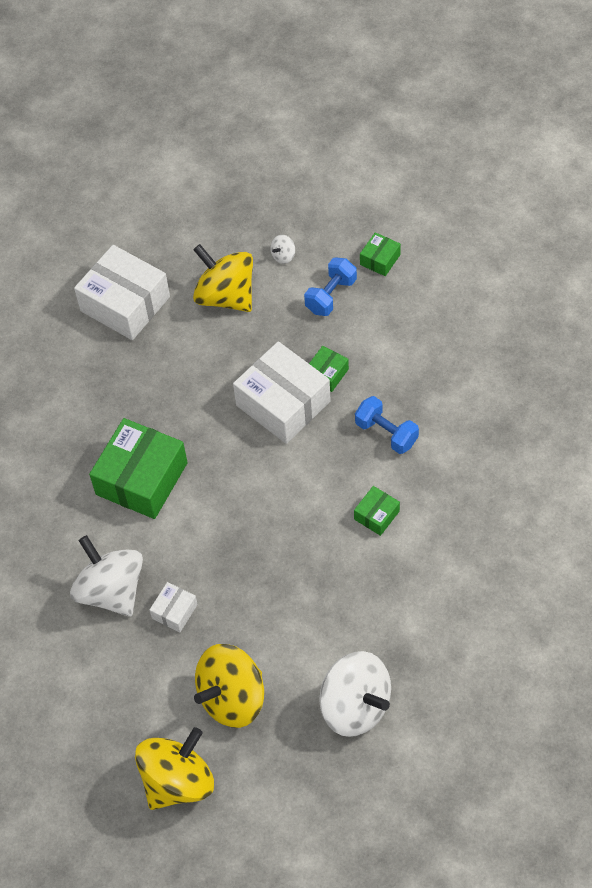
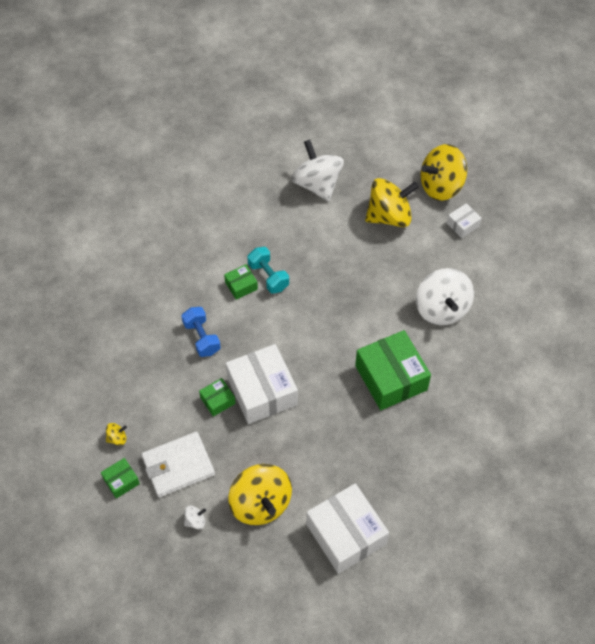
camera: 160 degrees left, 0 degrees up
green box [89,418,188,519] -> green box turned 75 degrees counterclockwise [355,330,431,410]
white box [150,582,198,632] -> white box moved to [447,203,482,238]
blue dumbbell [304,258,357,316] -> white wallet [141,431,215,498]
none -> yellow spinning top [106,423,127,446]
none -> turquoise dumbbell [247,247,289,294]

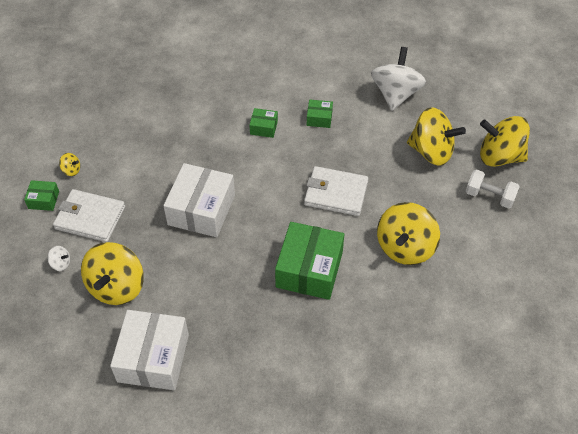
camera: 40 degrees right, 5 degrees down
blue dumbbell [181,307,221,357] -> none
green box [199,378,236,417] -> green box moved to [307,100,333,128]
turquoise dumbbell [247,247,289,294] -> none
white spinning top [416,268,474,325] -> yellow spinning top [377,202,440,265]
white box [447,203,482,238] -> white dumbbell [466,169,520,209]
none -> white wallet [304,166,369,216]

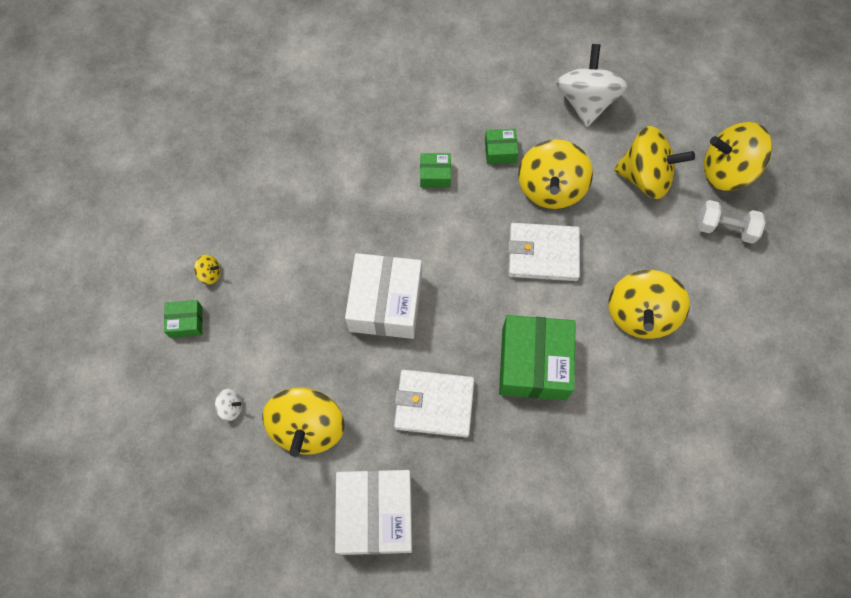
camera: 10 degrees left, 15 degrees up
white wallet [53,189,125,242] -> white wallet moved to [394,369,474,437]
none -> yellow spinning top [518,140,593,209]

